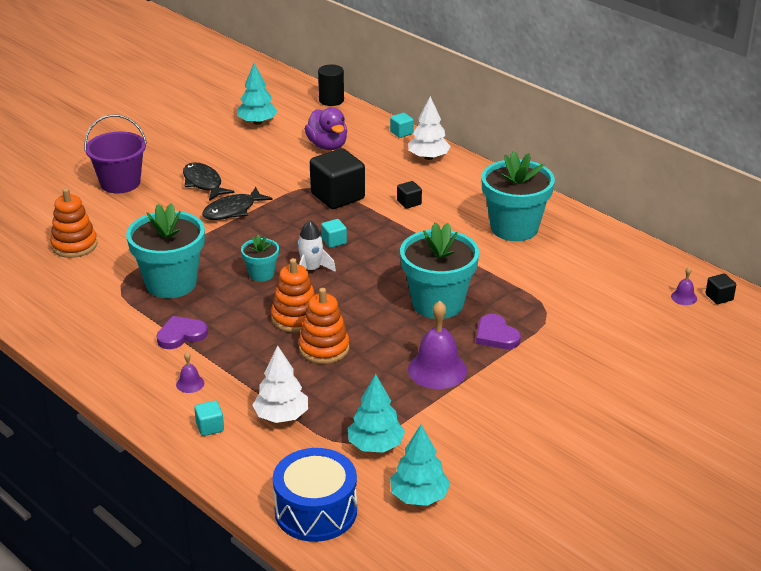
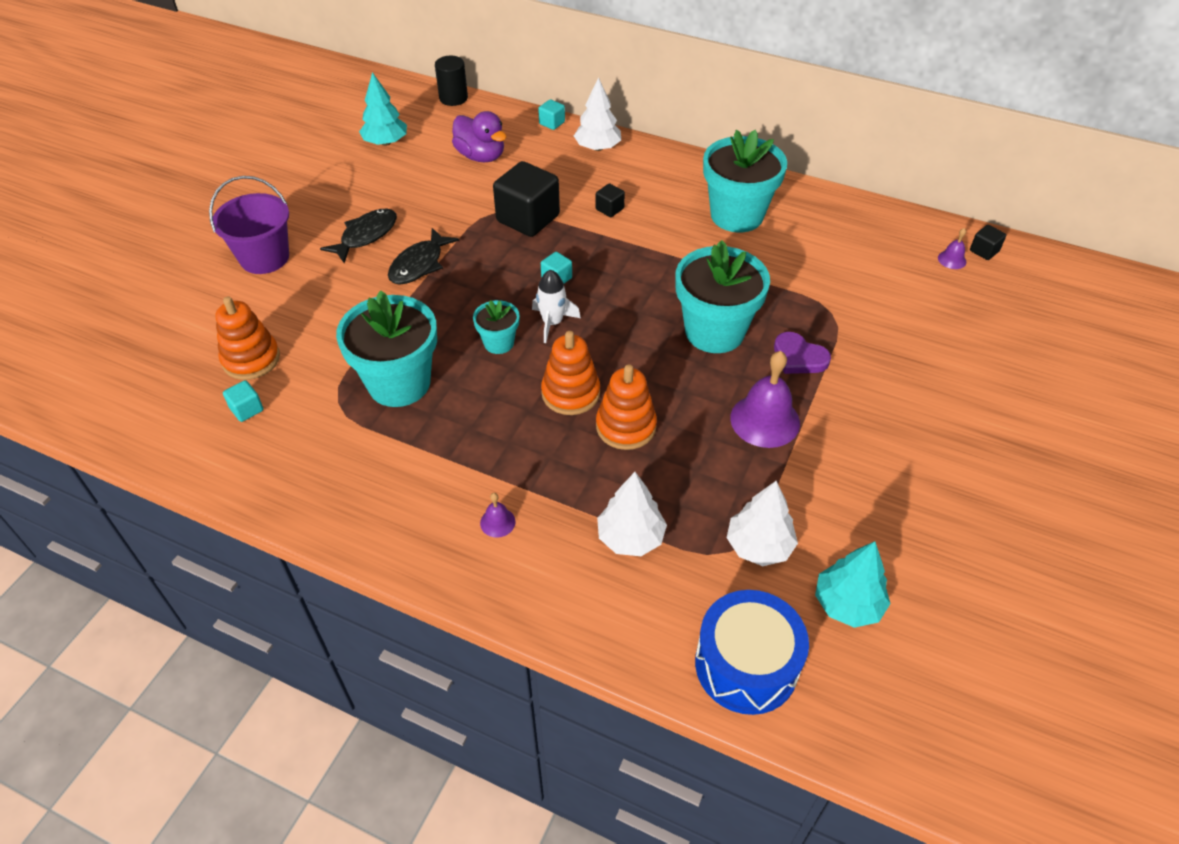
camera: 20 degrees left, 15 degrees up
purple heart [156,316,208,349] -> none
black fish [183,162,235,201] -> black fish turned 90 degrees clockwise [320,208,397,263]
turquoise cube [194,401,224,436] -> turquoise cube moved to [223,380,263,422]
turquoise tree [348,374,405,453] -> white tree [727,481,798,566]

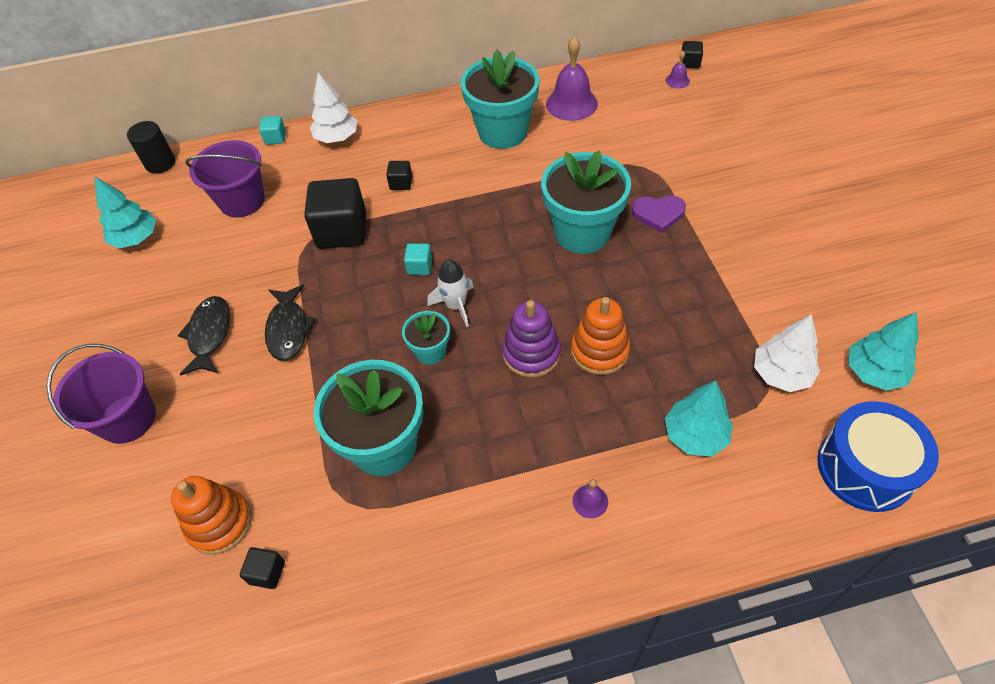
camera: 35 degrees left, 5 degrees up
turquoise cube [223,380,263,422] -> black cube [240,547,285,589]
purple duck [452,111,507,162] -> purple bucket [185,140,265,218]
orange stacking toy [541,331,600,415] -> purple stacking toy [502,300,561,378]
white tree [597,472,667,556] -> turquoise tree [665,380,733,457]
purple bell [730,351,800,448] -> purple bell moved to [546,36,598,121]

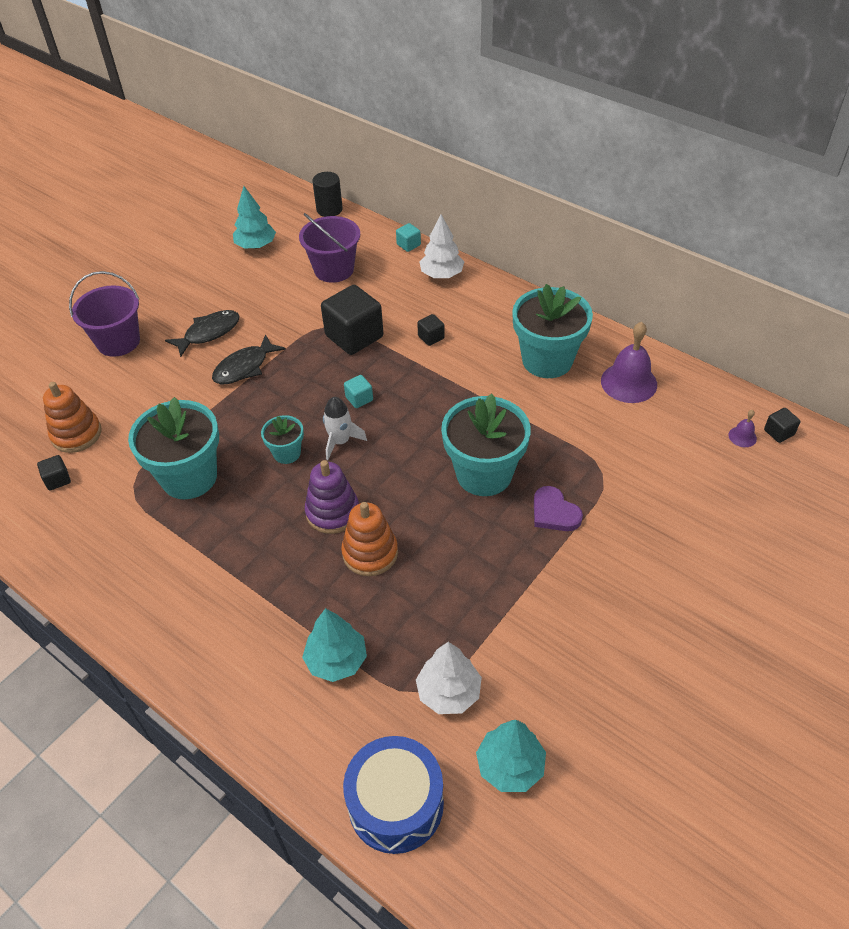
camera: 50 degrees right, 5 degrees down
purple bell [573,479,608,518] -> none

